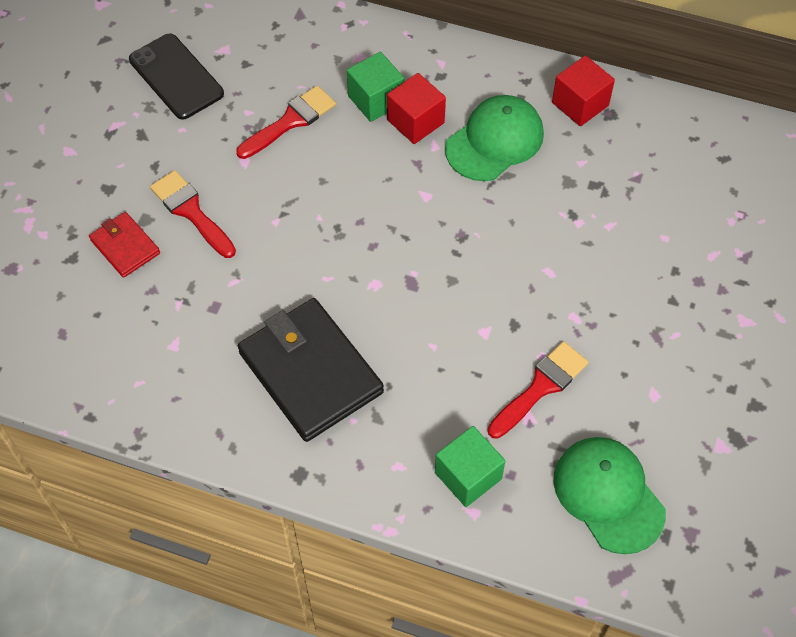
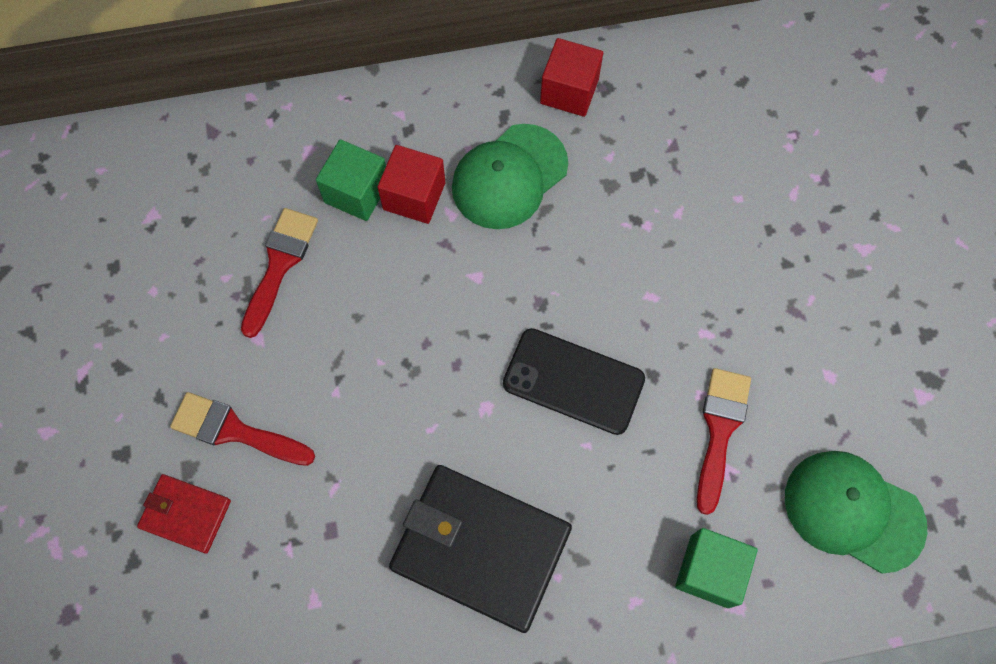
camera: 30 degrees left, 10 degrees up
black phone [129,34,224,119] -> black phone moved to [503,328,645,435]
green cap [445,95,544,181] -> green cap turned 150 degrees counterclockwise [452,124,568,229]

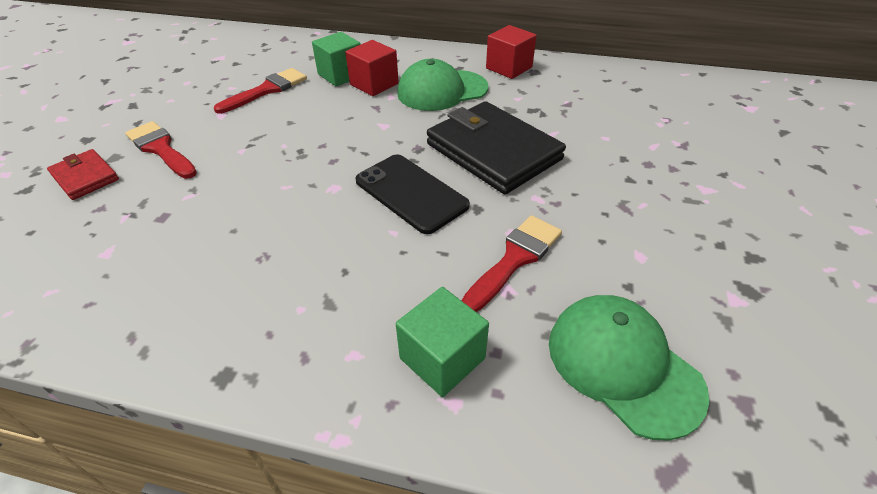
camera: 25 degrees right, 25 degrees down
black wallet [389,465,572,633] -> black wallet moved to [427,101,566,194]

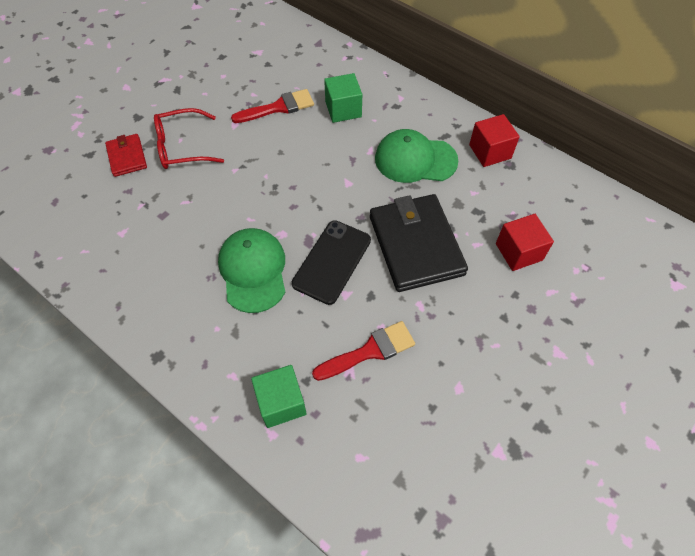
camera: 25 degrees right, 15 degrees up
red brush [125,121,197,179] -> red glasses [154,108,224,169]
red cube [345,40,399,96] -> red cube moved to [496,214,554,271]
black phone [355,154,470,234] -> black phone turned 45 degrees clockwise [292,220,371,305]
green cap [549,295,709,441] -> green cap moved to [218,228,285,313]

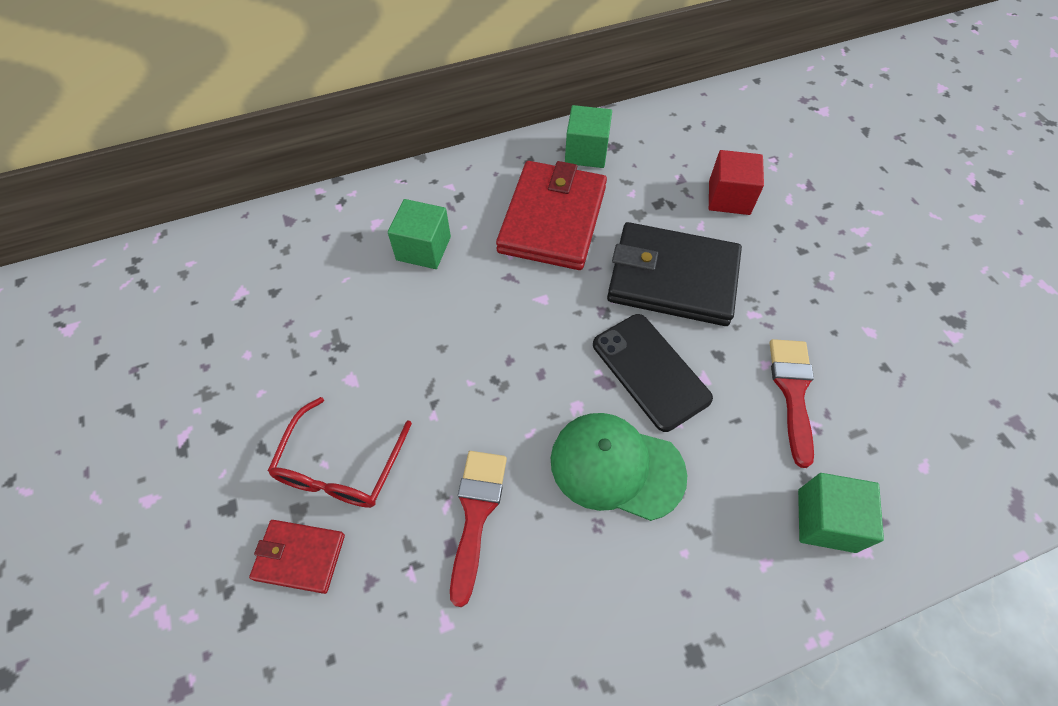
camera: 60 degrees left, 0 degrees up
red brush [231,89,314,123] -> red brush moved to [450,451,507,607]
green cap [375,129,458,183] -> red wallet [496,161,607,270]
red cube [469,114,520,167] -> green cube [565,105,612,168]

